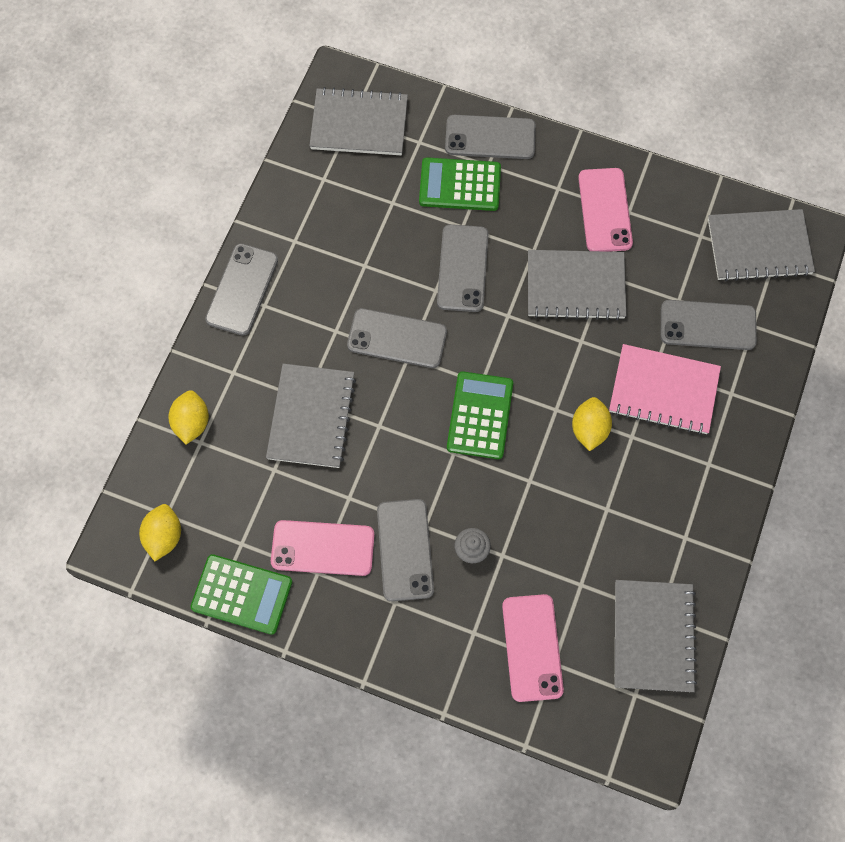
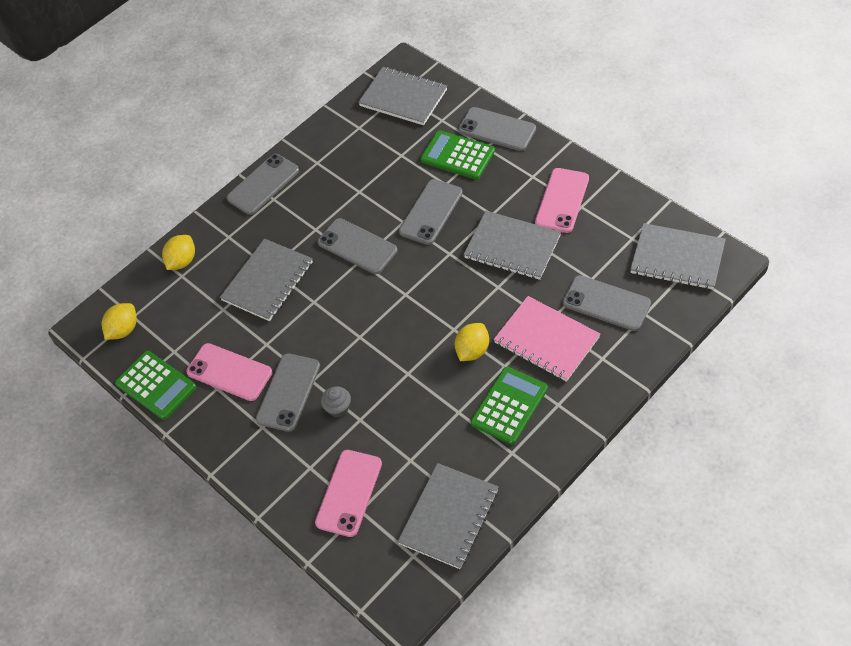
camera: 30 degrees right, 15 degrees down
green calculator [447,371,513,459] -> green calculator moved to [471,367,548,445]

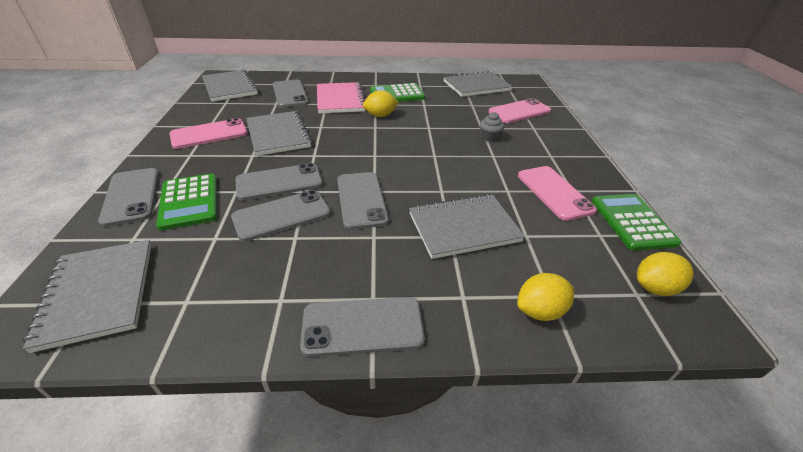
camera: 145 degrees left, 15 degrees down
grey phone [256,353,320,432] -> grey phone moved to [231,190,331,242]

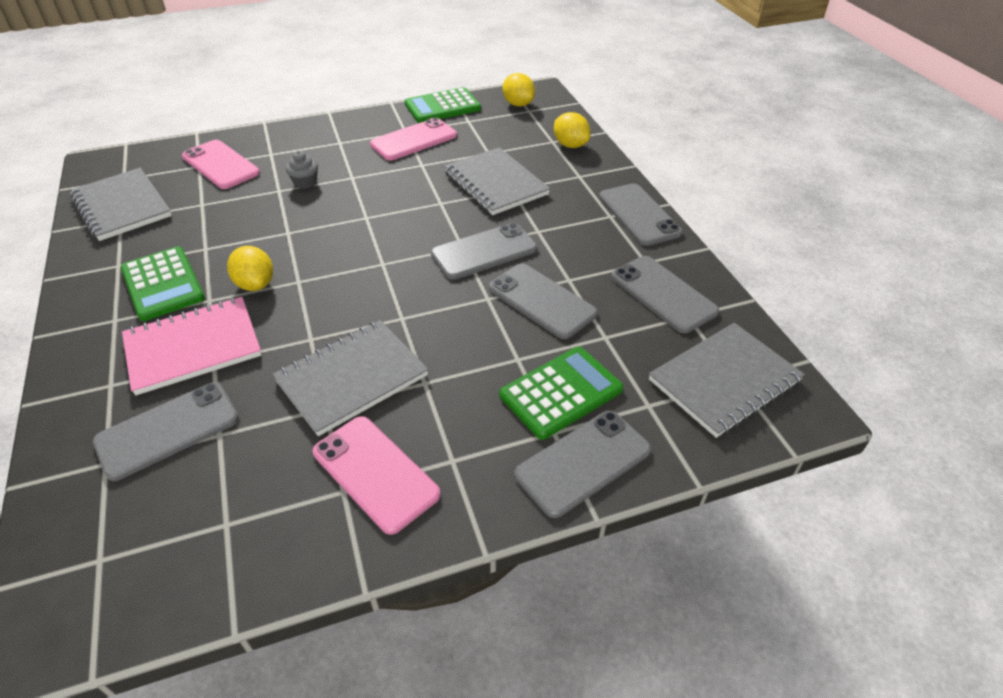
camera: 105 degrees left, 5 degrees up
grey notebook [202,70,258,102] -> none
grey phone [235,163,323,201] -> grey phone moved to [611,256,719,333]

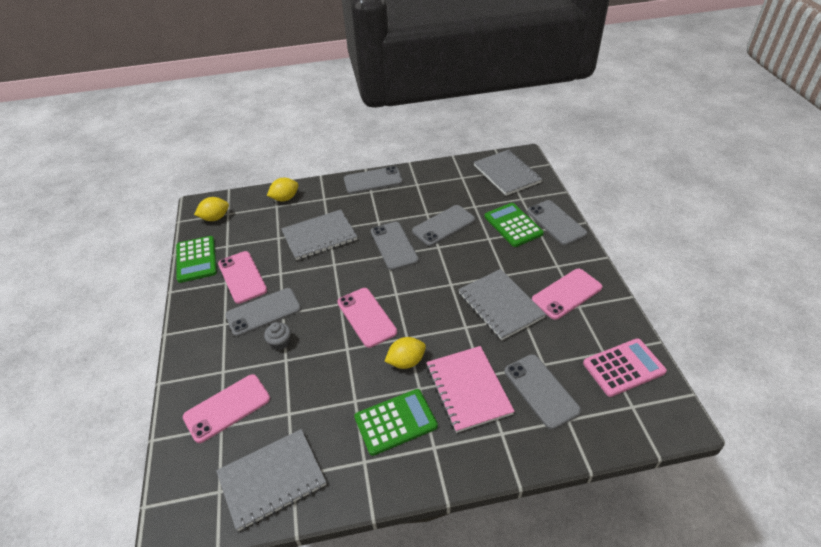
camera: 80 degrees left, 0 degrees up
grey phone [611,256,719,333] -> grey phone moved to [225,288,301,337]
none -> pink phone [337,288,397,348]
none -> pink calculator [583,338,667,397]

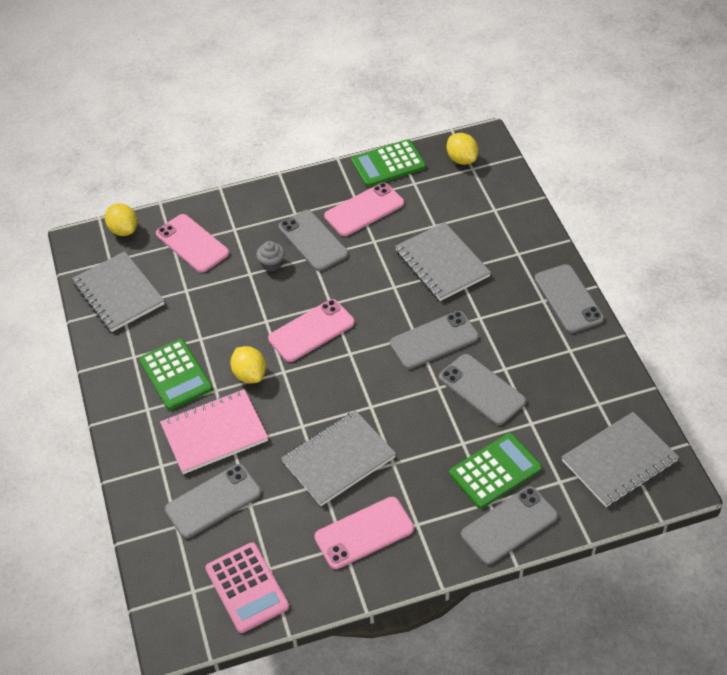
camera: 85 degrees right, 5 degrees up
yellow lemon [267,178,299,202] -> yellow lemon moved to [105,203,138,236]
pink phone [532,269,603,320] -> pink phone turned 75 degrees counterclockwise [314,497,414,569]

